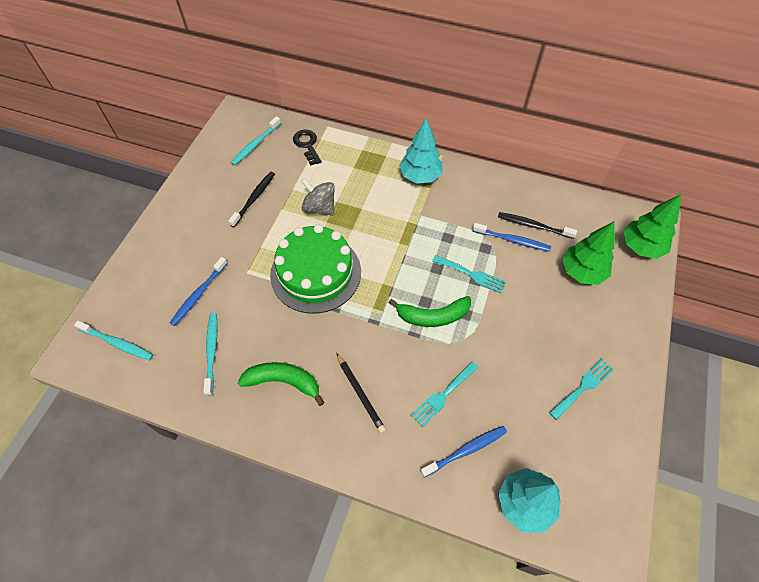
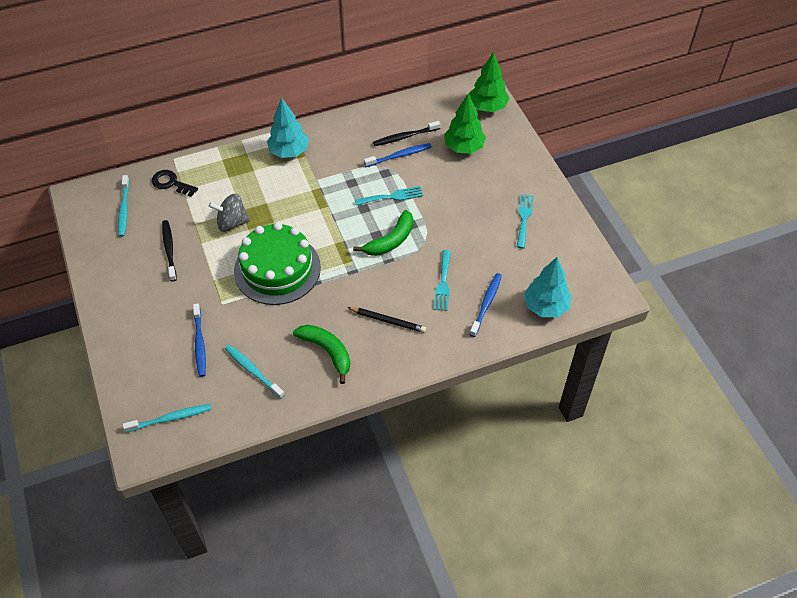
camera: 40 degrees left, 5 degrees down
green banana [238,362,324,406] -> green banana turned 75 degrees clockwise [293,325,350,384]

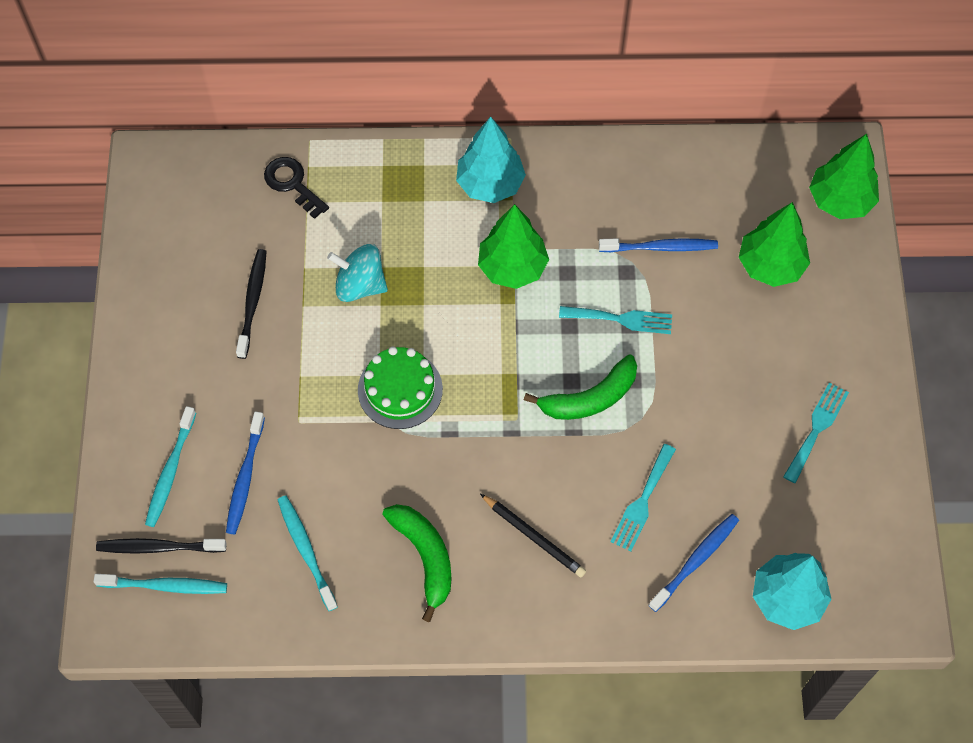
camera: 20 degrees right, 10 degrees up
turquoise toothbrush [118,175,129,237] -> turquoise toothbrush moved to [145,406,196,527]
grey spinning top [209,194,250,232] -> turquoise spinning top [327,244,388,302]
green cake [234,222,321,305] -> green cake [358,347,443,429], size x0.62
black toothbrush [373,121,440,146] -> black toothbrush moved to [96,538,227,554]
none -> green tree [478,204,549,289]

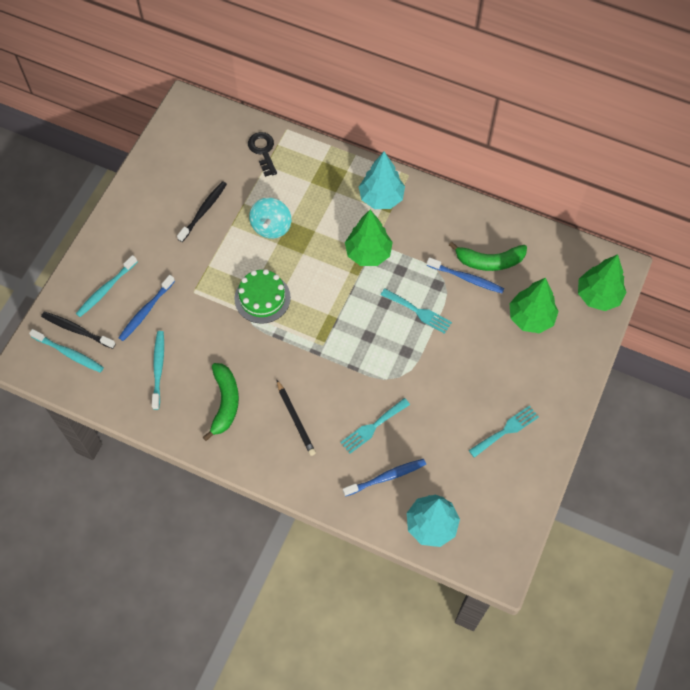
camera: 25 degrees right, 0 degrees up
turquoise spinning top [327,244,388,302] -> turquoise spinning top turned 120 degrees counterclockwise [249,198,291,239]
green banana [524,355,637,420] -> green banana moved to [449,242,527,271]

